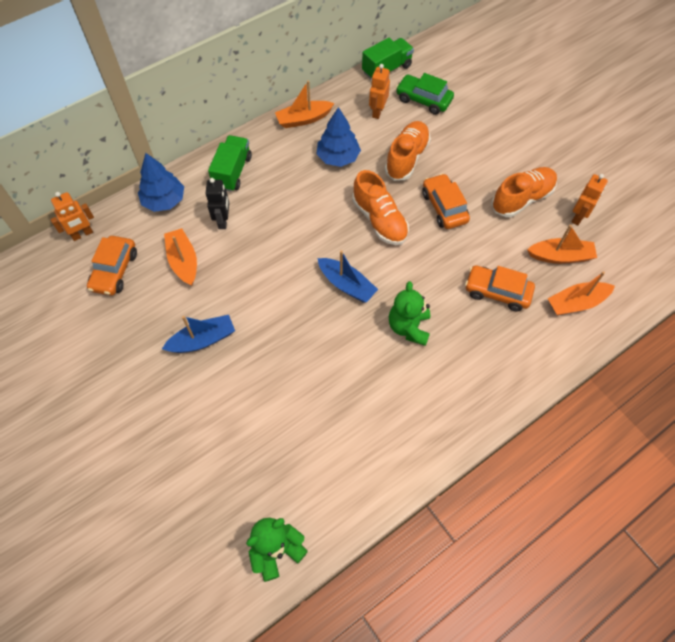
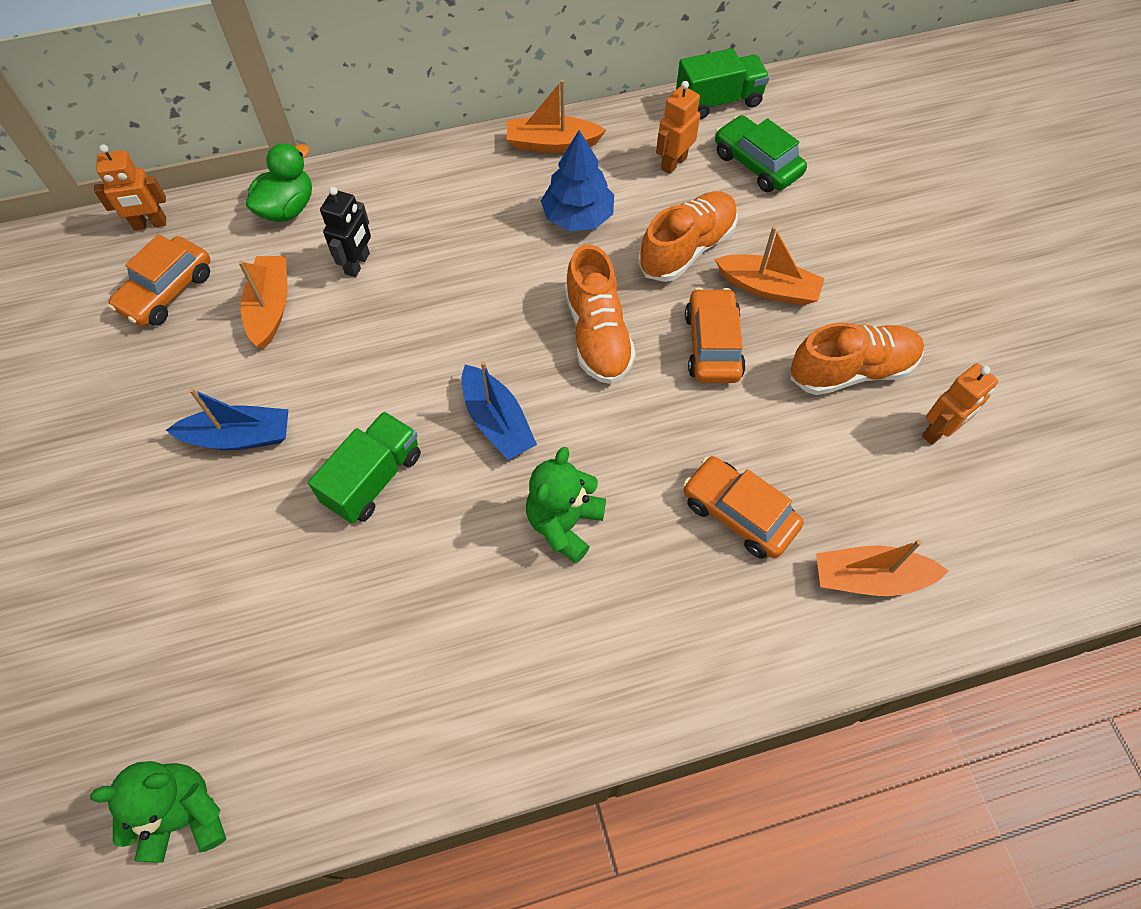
camera: 20 degrees right, 0 degrees up
blue tree [138,153,184,212] -> green duck [246,143,312,222]
green truck [208,135,252,192] -> green truck moved to [308,411,421,524]
orange boat [527,225,597,264] -> orange boat moved to [715,226,825,306]

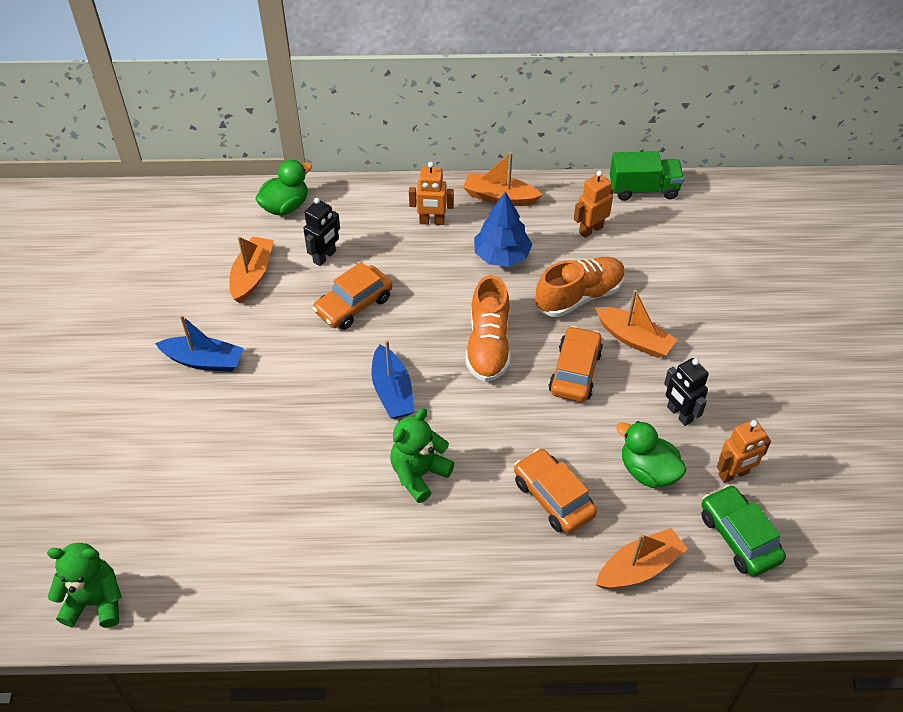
camera: 15 degrees right, 10 degrees down
orange robot [94,144,166,230] -> orange robot moved to [409,162,454,225]
orange car [108,234,210,326] -> orange car moved to [312,262,392,330]
green truck [308,411,421,524] -> none
green car [715,115,807,192] -> green car moved to [701,485,786,577]
orange shoe [790,323,924,395] -> black robot [664,358,709,426]
orange boat [816,540,948,596] -> orange boat turned 135 degrees clockwise [596,528,688,589]
none -> green duck [616,421,687,488]

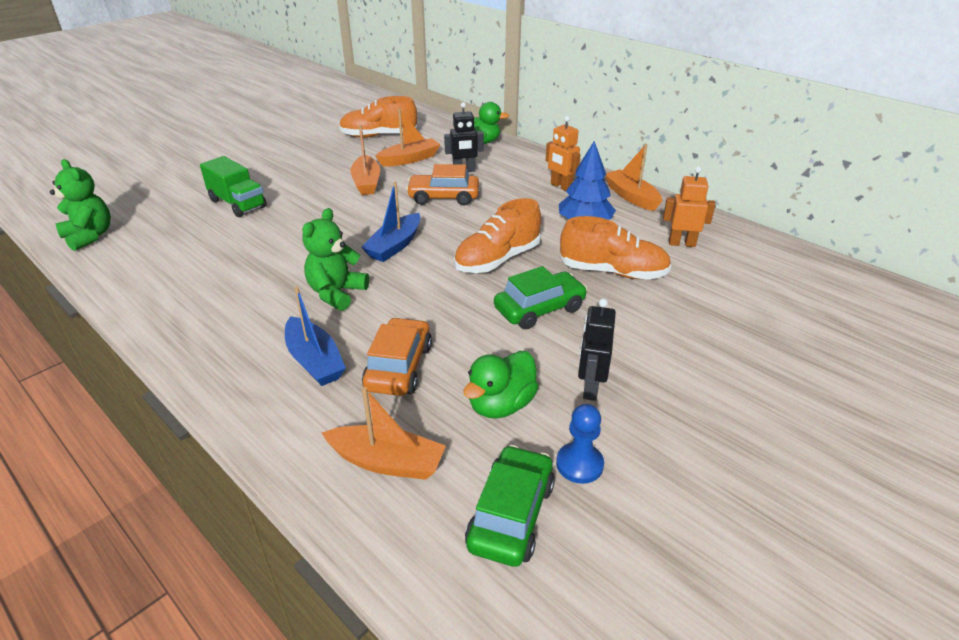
camera: 45 degrees right, 15 degrees down
blue boat [155,315,244,372] -> blue boat moved to [285,287,346,386]
green teddy bear [390,408,454,503] -> green teddy bear turned 60 degrees counterclockwise [302,208,369,311]
orange car [549,326,603,402] -> green car [494,266,587,329]
orange boat [595,290,677,358] -> orange boat moved to [350,125,380,195]
green truck [610,151,684,201] -> green truck moved to [200,156,267,217]
green duck [616,421,687,488] -> green duck turned 135 degrees counterclockwise [463,351,539,418]
orange robot [717,420,771,483] -> blue pawn [556,404,604,484]
none -> orange shoe [339,96,417,138]

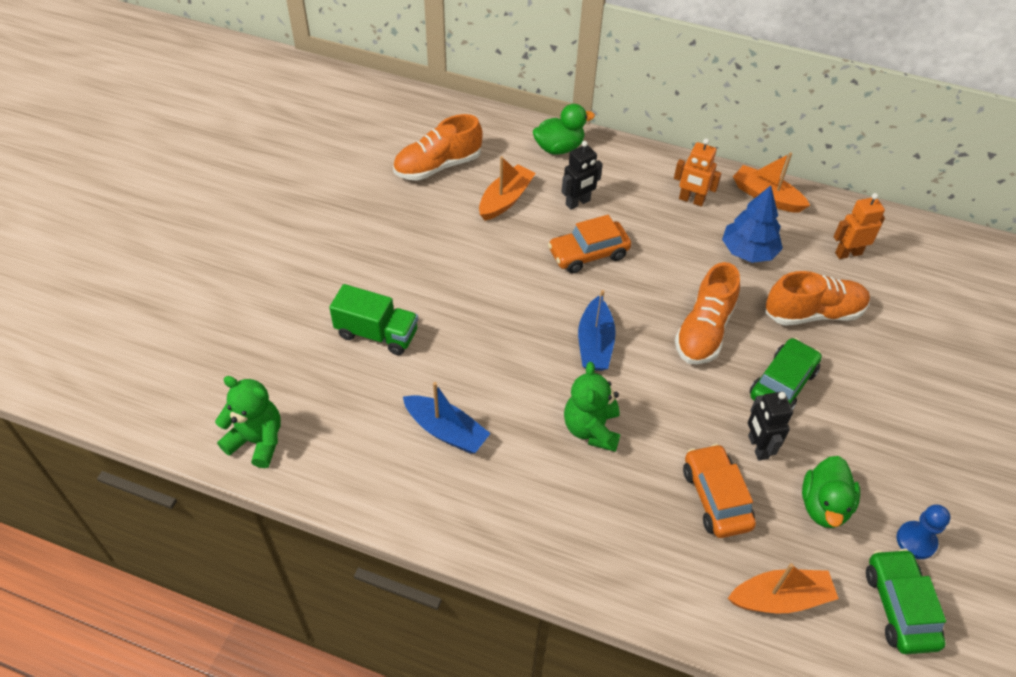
camera: 25 degrees left, 15 degrees up
blue boat [285,287,346,386] -> blue boat moved to [403,382,491,454]
orange boat [350,125,380,195] -> none
black robot [578,299,616,401] -> black robot moved to [748,392,793,461]

